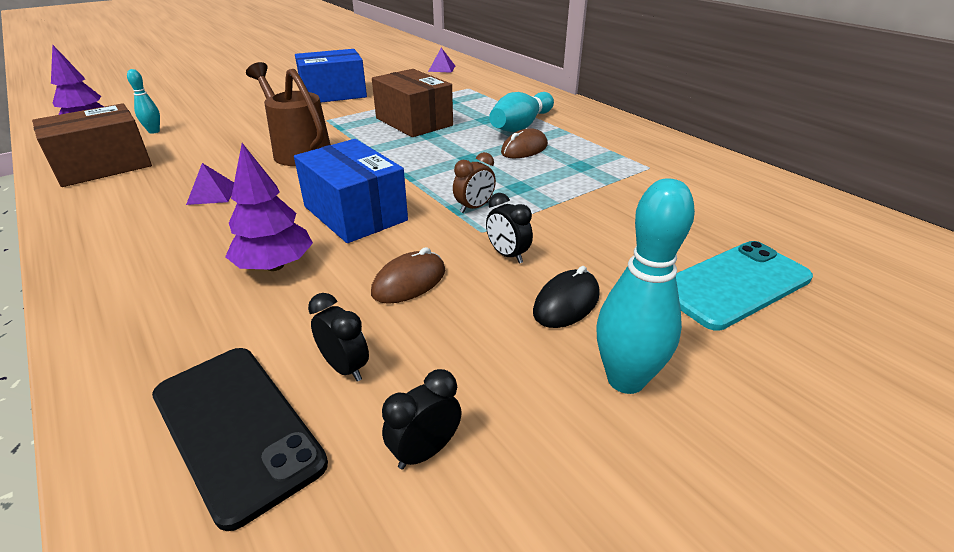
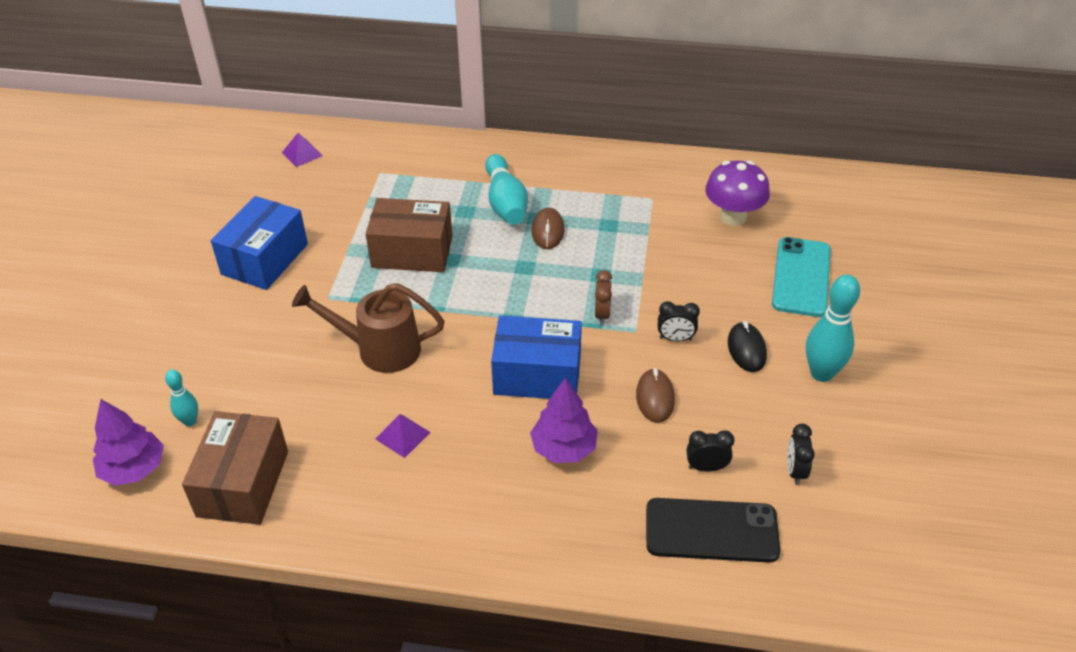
camera: 45 degrees left, 10 degrees up
none -> purple mushroom [705,160,770,226]

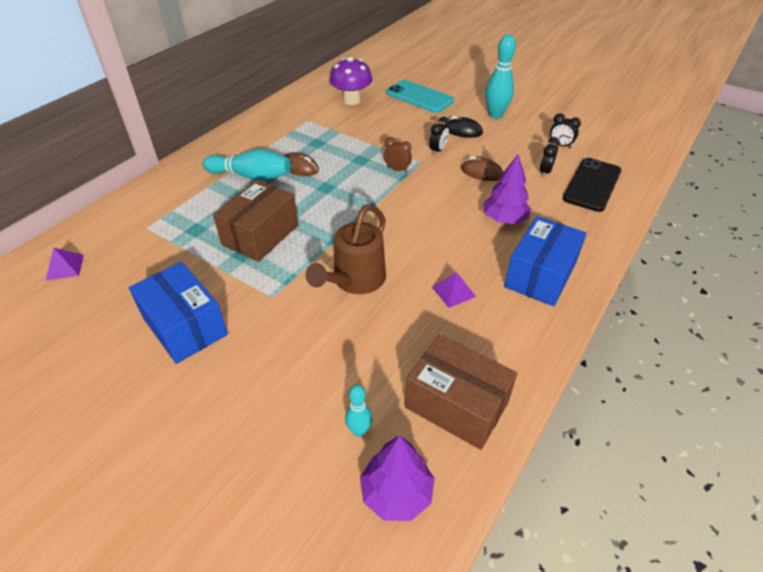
camera: 65 degrees left, 0 degrees up
blue box [491,316,582,399] -> blue box moved to [504,216,587,306]

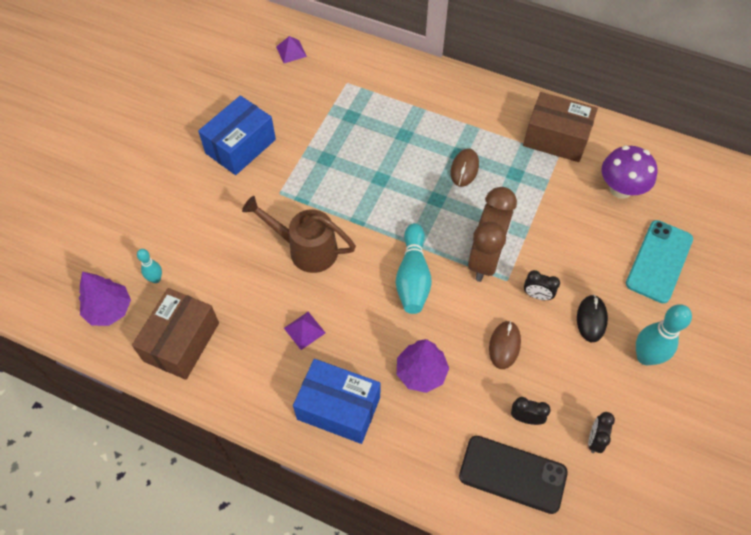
camera: 80 degrees right, 15 degrees up
turquoise bowling pin [202,149,291,181] -> turquoise bowling pin moved to [396,223,432,314]
brown box [213,180,298,262] -> brown box moved to [523,92,598,162]
brown clock [384,137,412,173] -> brown clock [468,187,517,282], size x2.26

